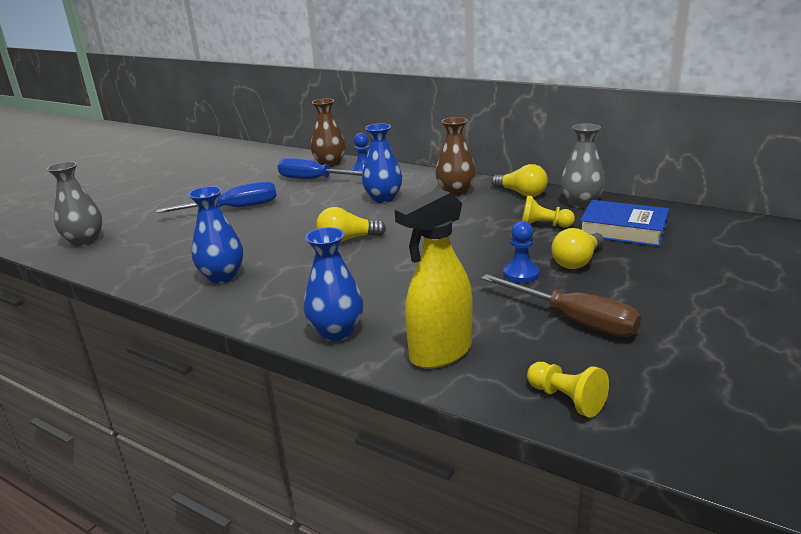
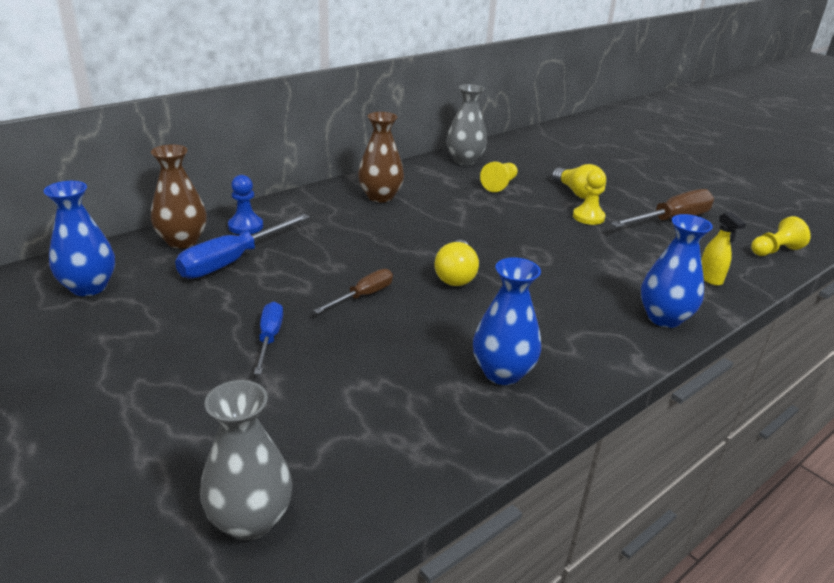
camera: 75 degrees left, 5 degrees up
blue screwdriver [156,181,277,213] -> blue screwdriver [254,302,283,374], size x0.59
blue vase [362,123,402,203] -> blue vase moved to [44,181,115,296]
yellow spray bottle [395,188,472,369] -> yellow spray bottle [701,212,746,286], size x0.49
yellow light bulb [491,164,548,197] -> none
blue pawn [503,221,539,283] -> yellow pawn [573,169,606,225]
blue book [580,200,669,247] -> none
none -> brown screwdriver [314,269,393,314]

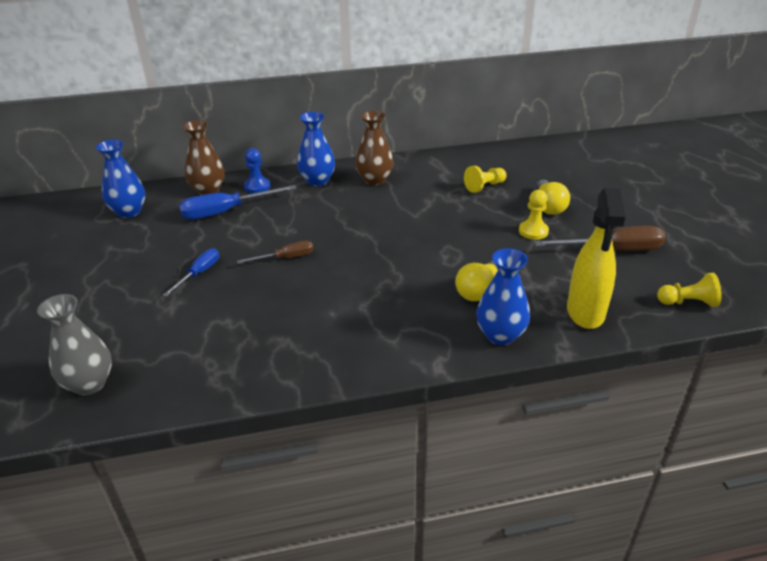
camera: 30 degrees right, 5 degrees up
yellow light bulb [435,240,479,286] -> yellow light bulb moved to [455,260,498,301]
grey vase [447,84,487,165] -> none
blue vase [473,258,541,385] -> blue vase moved to [297,112,335,186]
yellow spray bottle [701,212,746,286] -> yellow spray bottle [567,188,625,329], size x2.02

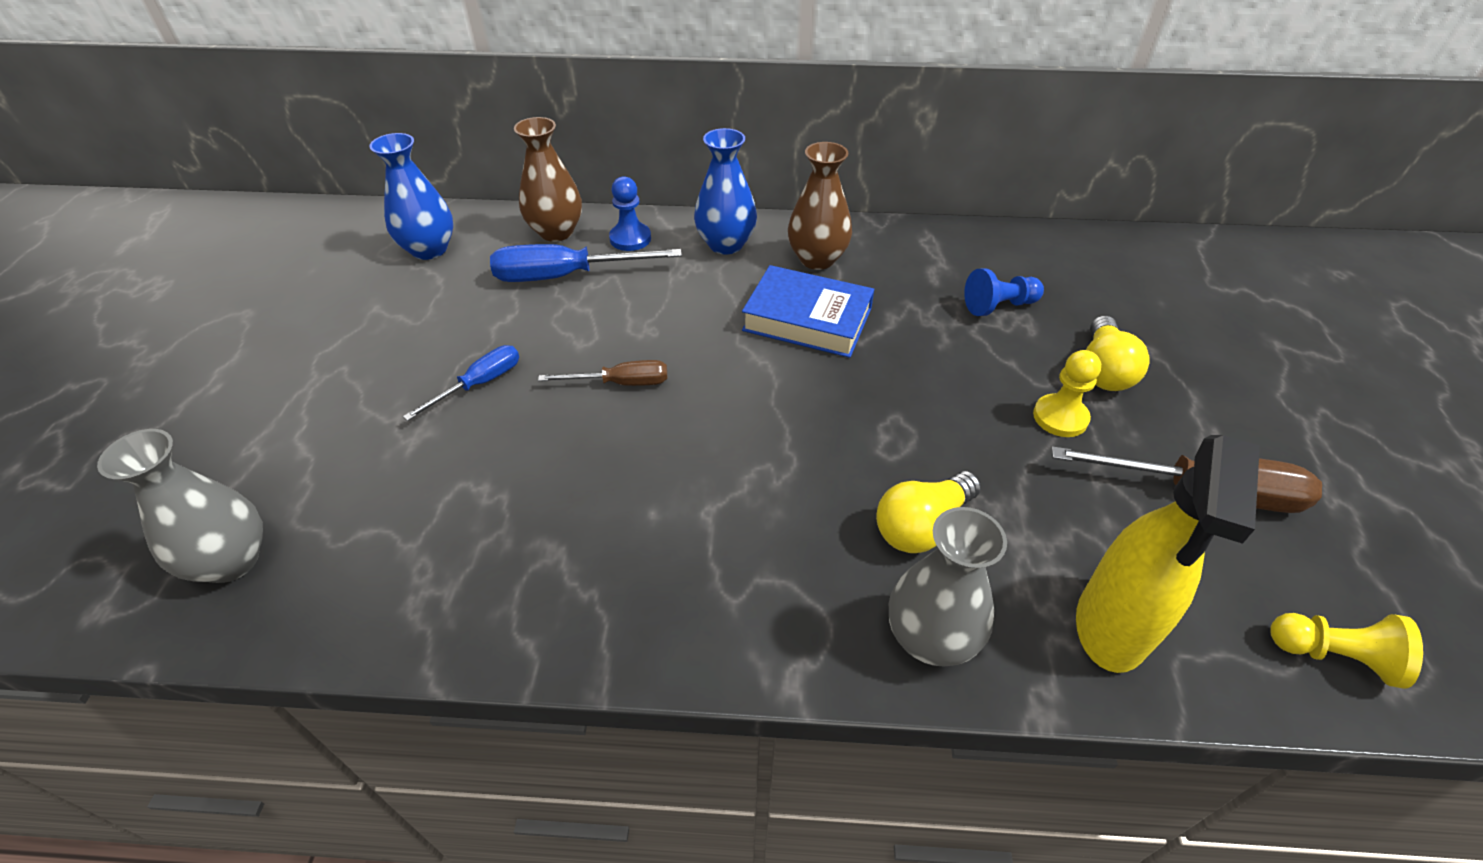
camera: 15 degrees right, 10 degrees up
yellow pawn [464,166,507,193] -> blue pawn [964,268,1044,316]
blue vase [476,248,530,345] -> grey vase [889,507,1007,666]
none -> blue book [742,265,874,358]

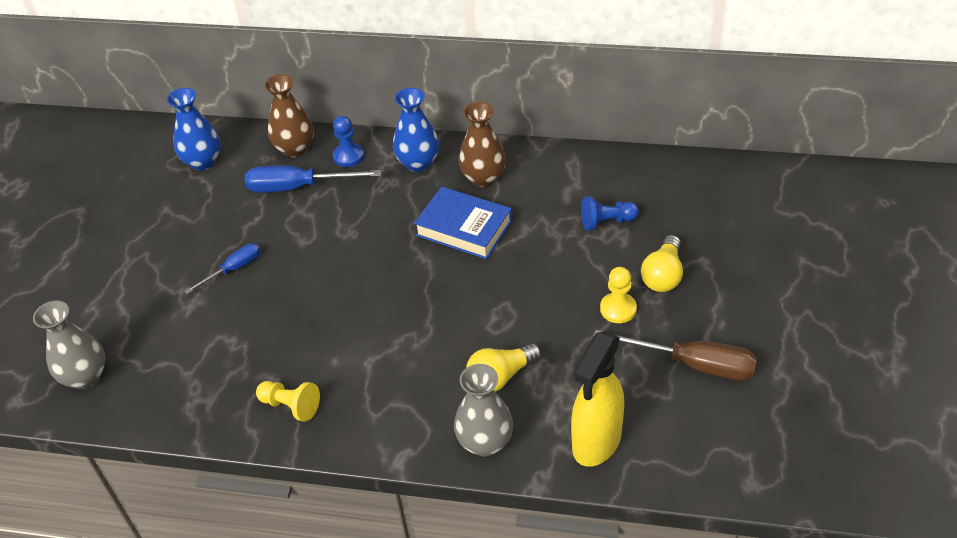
camera: 10 degrees right, 0 degrees up
brown screwdriver [538,360,667,386] -> none
yellow pawn [1270,613,1423,689] -> yellow pawn moved to [256,381,320,422]

